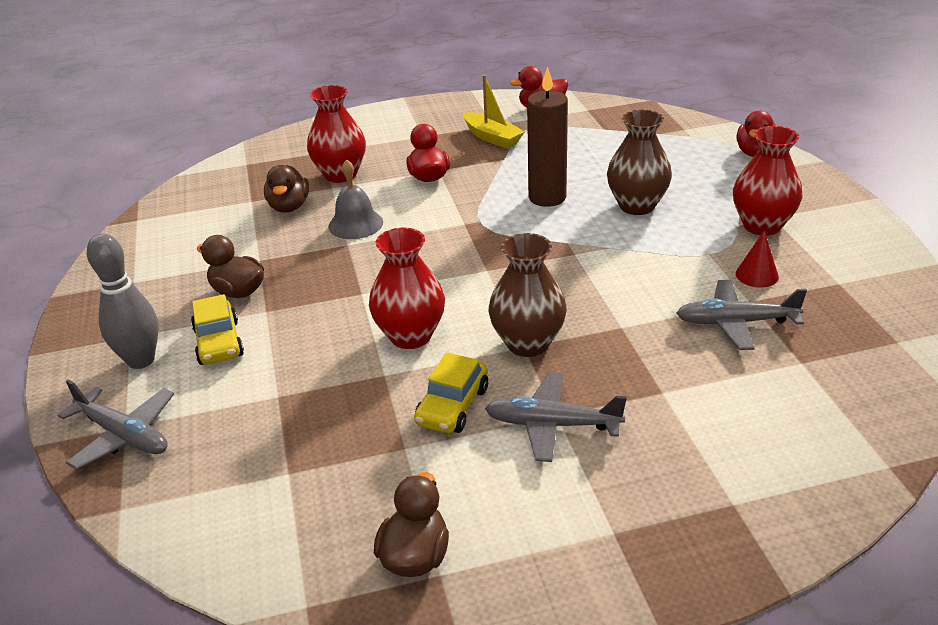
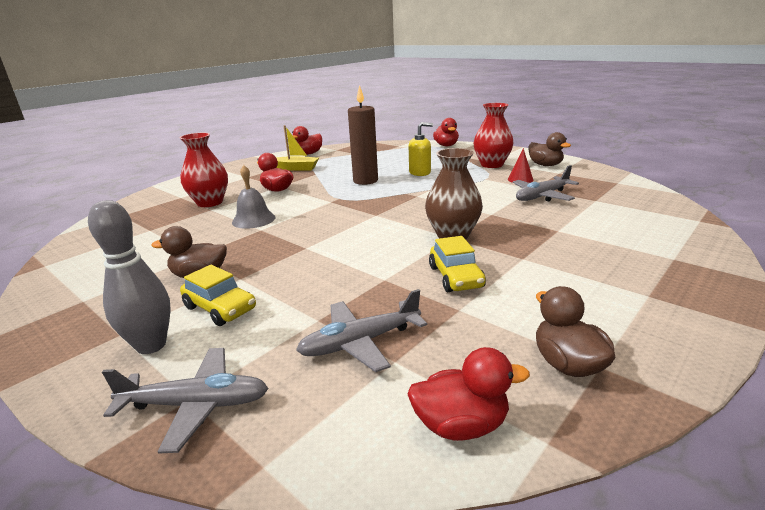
camera: 35 degrees left, 10 degrees down
brown duck [264,165,309,213] -> brown duck moved to [529,132,571,166]
red vase [369,228,445,349] -> none
grey plane [485,372,627,462] -> grey plane moved to [296,289,427,372]
brown vase [607,109,672,215] -> yellow soap dispenser [409,122,433,176]
none -> red duck [408,347,530,441]

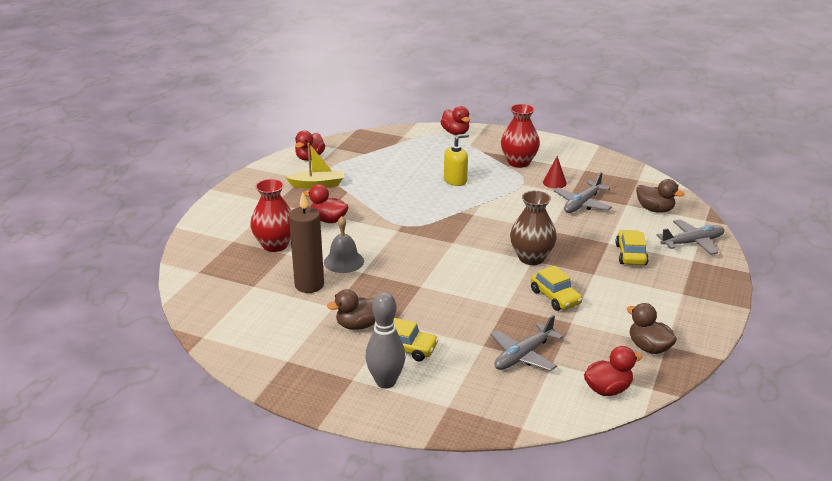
camera: 20 degrees left, 5 degrees up
grey plane [102,348,269,454] -> grey plane moved to [656,219,725,255]
brown candle [348,85,378,185] -> brown candle moved to [289,192,324,293]
brown duck [529,132,571,166] -> brown duck moved to [636,179,684,213]
none -> yellow car [615,230,649,265]

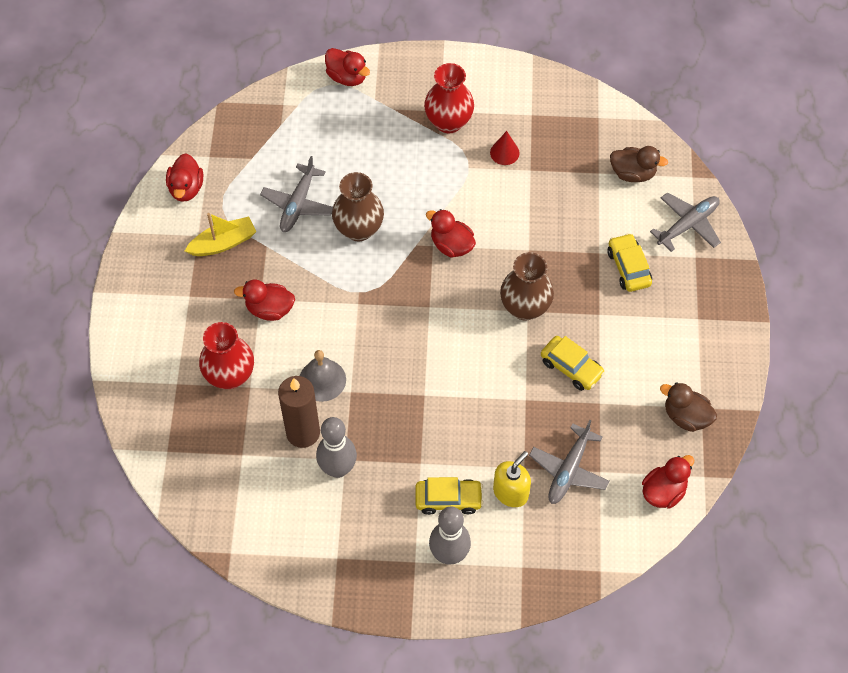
camera: 20 degrees left, 30 degrees up
brown duck [327,289,376,330] -> none
yellow soap dispenser [444,134,469,186] -> yellow soap dispenser moved to [493,451,531,507]
grey plane [554,172,612,213] -> grey plane moved to [260,156,333,232]
none -> grey bowling pin [316,417,357,478]
none -> brown vase [332,172,384,242]
none -> red duck [426,209,476,258]

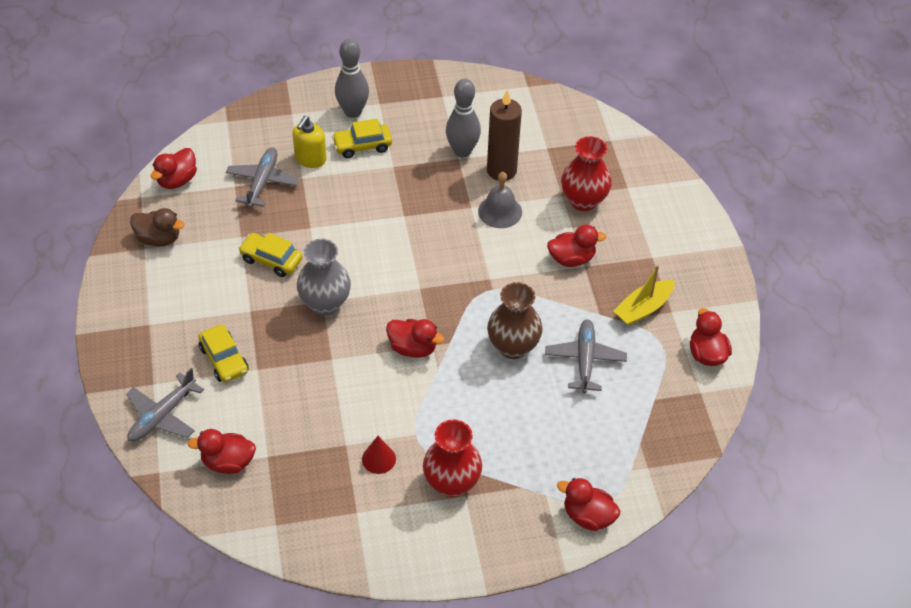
camera: 165 degrees right, 10 degrees down
brown vase [500,252,554,321] -> grey vase [297,239,351,315]
brown duck [610,146,668,182] -> red duck [188,429,256,474]

